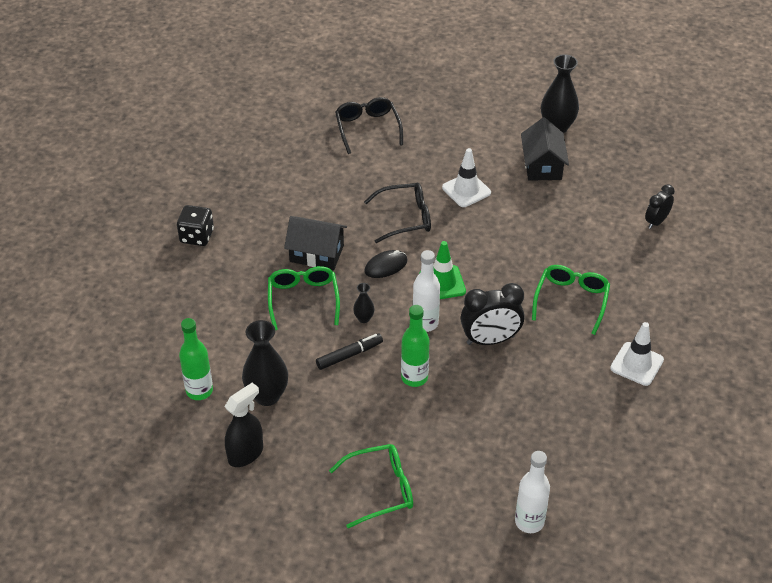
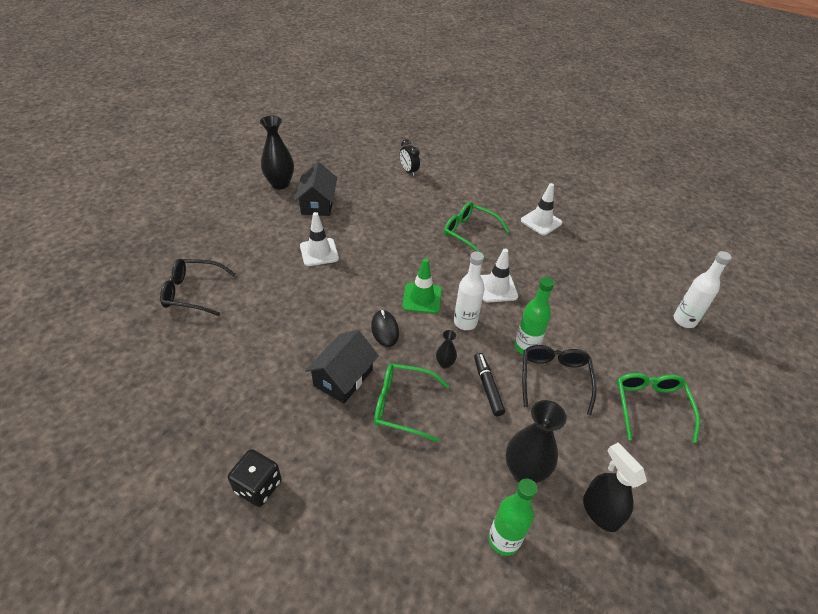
camera: 75 degrees left, 0 degrees up
black glasses [364,183,431,243] -> black glasses moved to [522,345,597,415]
black clock [461,283,525,345] -> white traffic cone [481,249,518,303]
black house [521,117,569,181] -> black house turned 75 degrees clockwise [295,162,337,216]

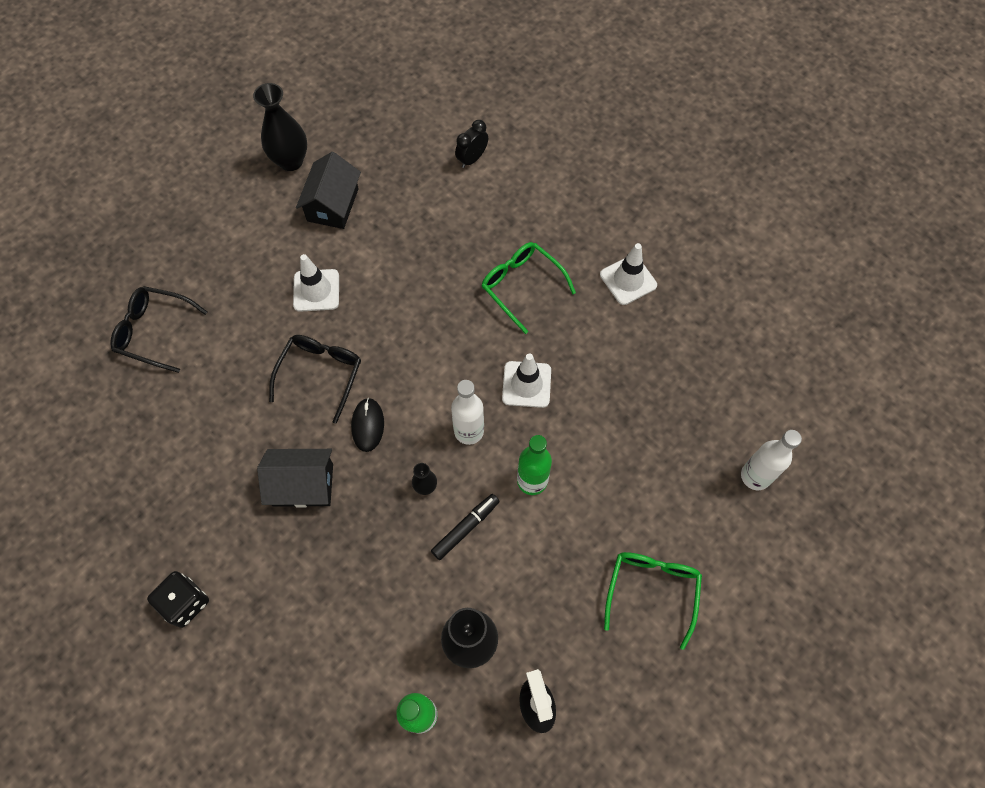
camera: 15 degrees right, 20 degrees up
black house [305,329,379,404] -> black house turned 45 degrees clockwise [257,449,333,508]
green glasses [374,364,449,442] -> none
black clock [400,139,420,176] -> black clock turned 60 degrees clockwise [455,120,488,168]
green traffic cone [402,258,442,314] -> none
black marker [474,353,505,416] -> black marker turned 45 degrees clockwise [431,494,500,560]
black glasses [522,345,597,415] -> black glasses moved to [269,335,361,424]

